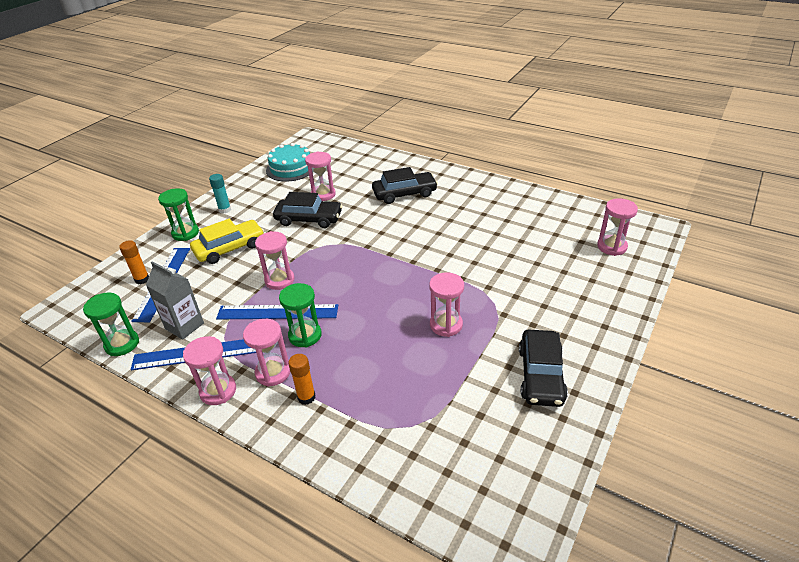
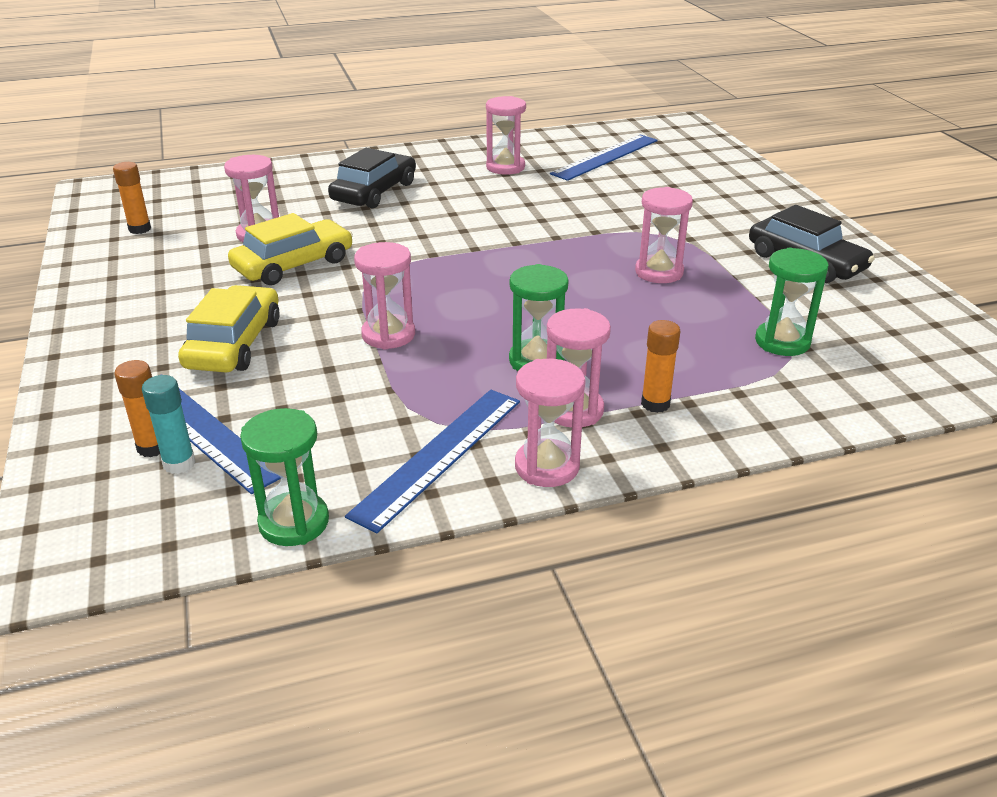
camera: 50 degrees left, 5 degrees down
grey carton [146,261,204,340] -> none
green hourglass [158,188,199,241] -> green hourglass moved to [755,248,828,356]
turquoise glue stick [209,174,231,214] -> turquoise glue stick moved to [142,375,196,474]
blue ruler [216,304,338,320] -> blue ruler moved to [550,134,658,181]
turquoise cake [266,143,313,182] -> orange glue stick [113,162,151,234]
black car [273,192,342,228] -> yellow car [228,213,353,285]
pink hourglass [597,198,638,256] -> pink hourglass moved to [486,96,526,175]

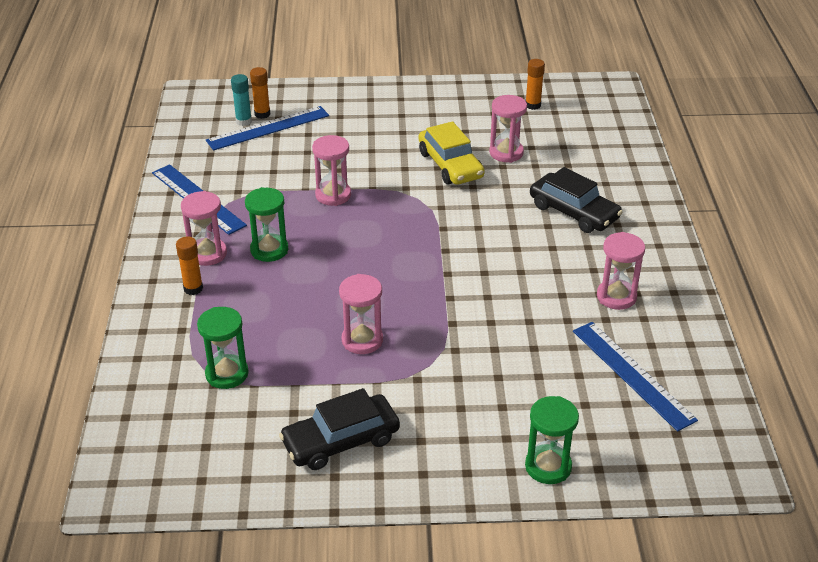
camera: 105 degrees right, 5 degrees up
yellow car [178,285,280,373] -> none
green hourglass [240,408,329,546] -> green hourglass moved to [525,396,579,484]
pink hourglass [515,359,585,487] -> none

